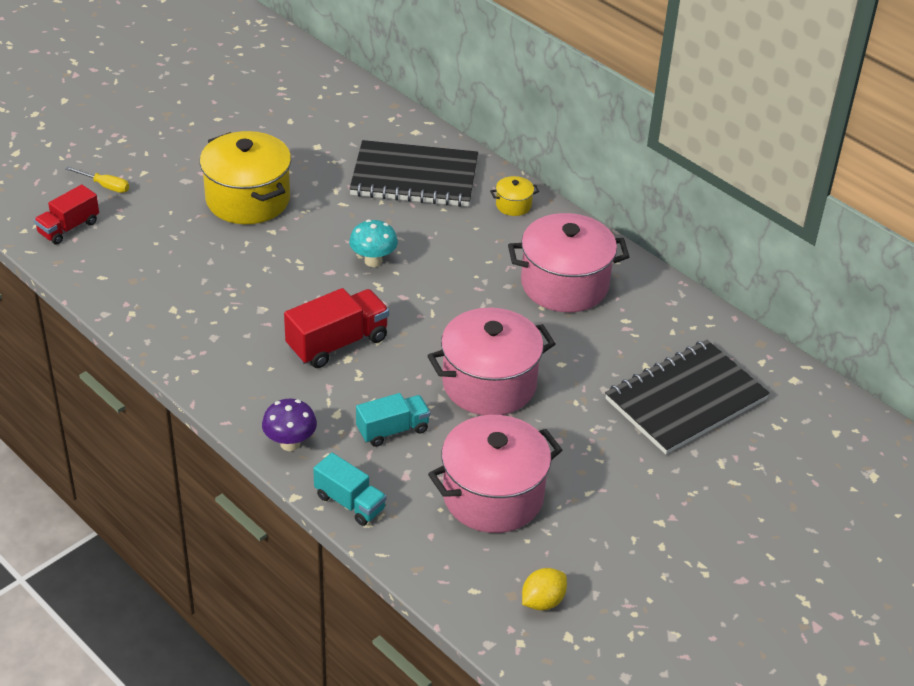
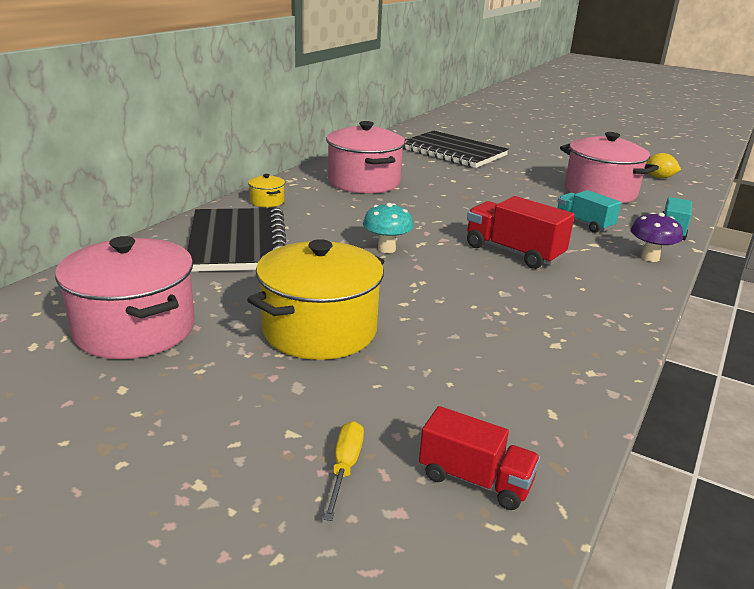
camera: 105 degrees left, 15 degrees down
pink pot [427,308,556,415] -> pink pot moved to [55,236,195,359]

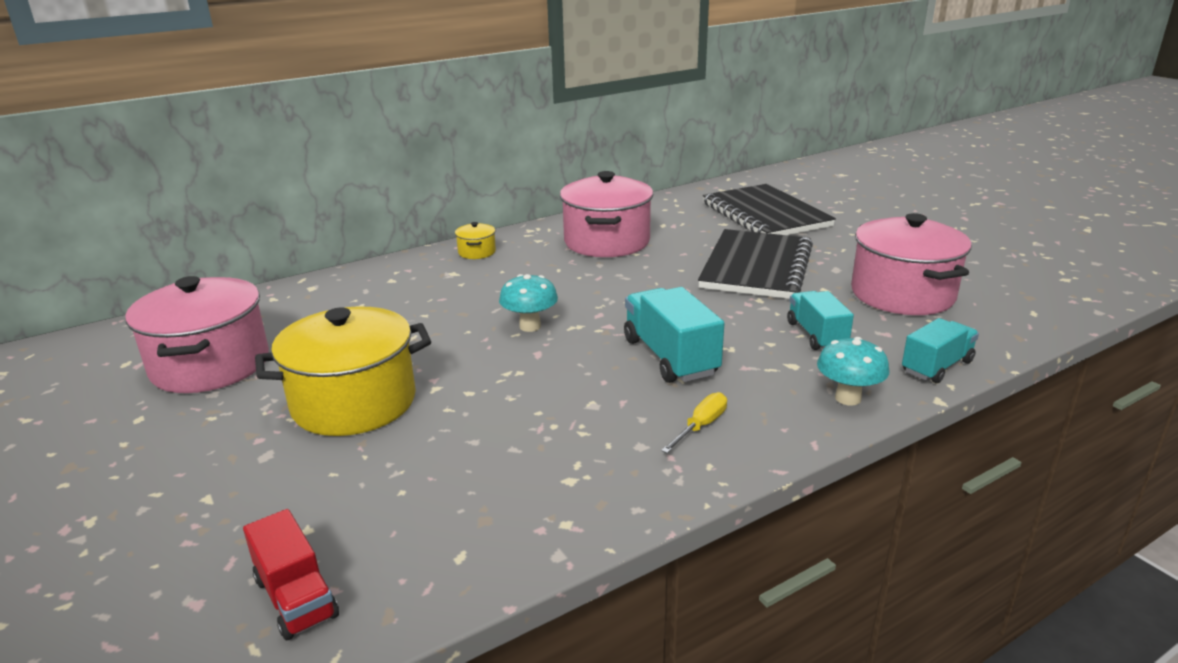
camera: 30 degrees right, 0 degrees up
black notebook [187,208,286,272] -> black notebook moved to [698,229,813,299]
yellow screwdriver [323,421,364,521] -> yellow screwdriver moved to [661,392,727,453]
red truck [467,196,575,269] -> turquoise truck [624,287,724,383]
purple mushroom [630,213,683,262] -> turquoise mushroom [817,337,889,406]
yellow lemon [646,153,681,179] -> none

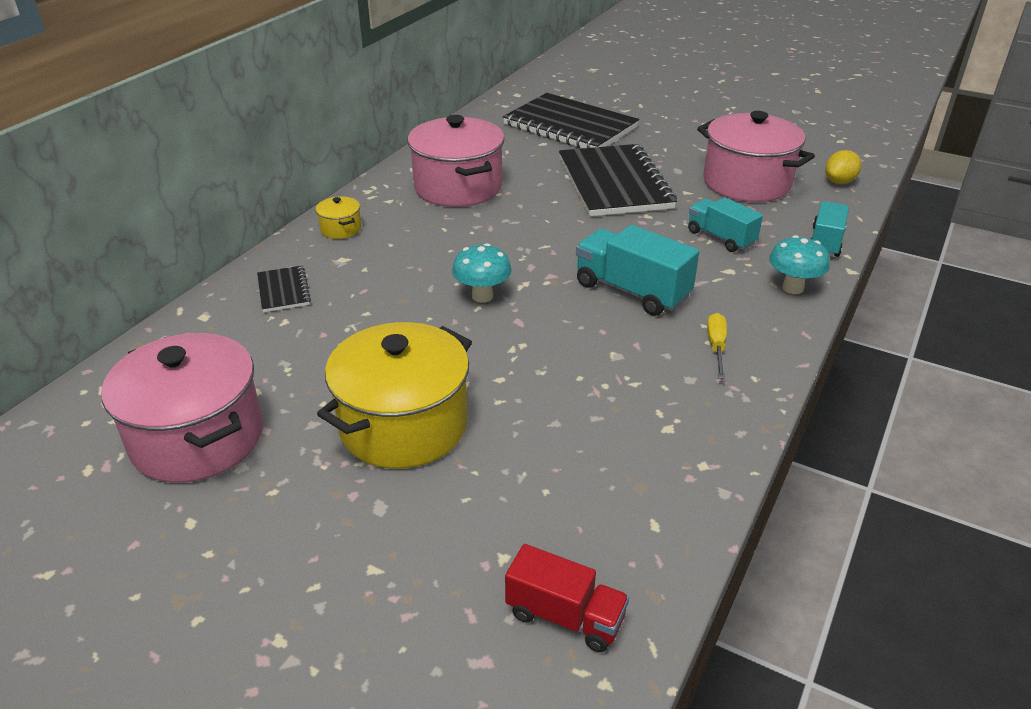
camera: 30 degrees left, 10 degrees up
none -> black notebook [257,266,311,312]
none -> yellow lemon [825,150,861,184]

